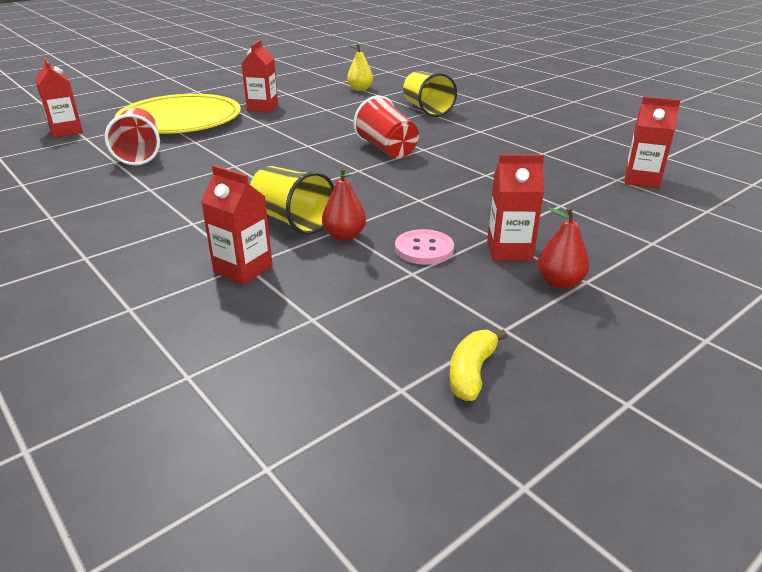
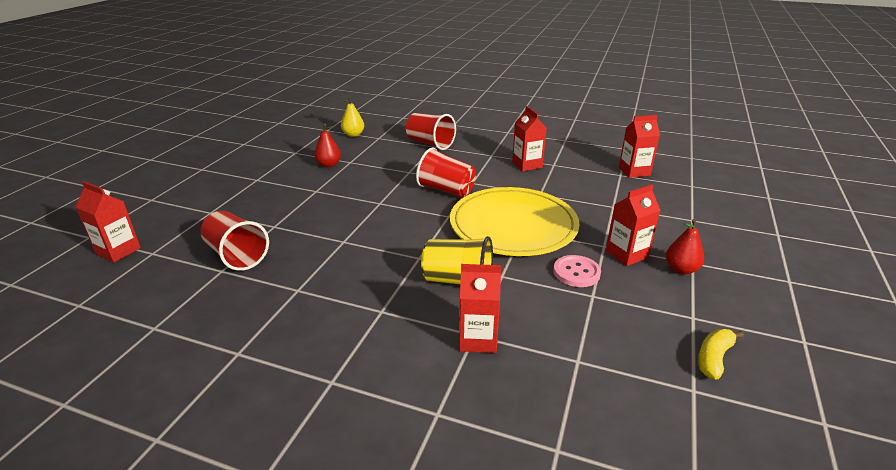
camera: 30 degrees left, 0 degrees up
yellow plate [115,94,241,134] -> yellow plate moved to [450,187,580,256]
red carton [242,40,278,112] -> red carton moved to [512,106,547,171]
red pear [322,167,366,241] -> red pear moved to [314,124,341,167]
yellow cup [403,71,457,117] -> red cup [406,113,456,150]
yellow banana [449,330,507,401] -> yellow banana turned 45 degrees clockwise [698,329,744,380]

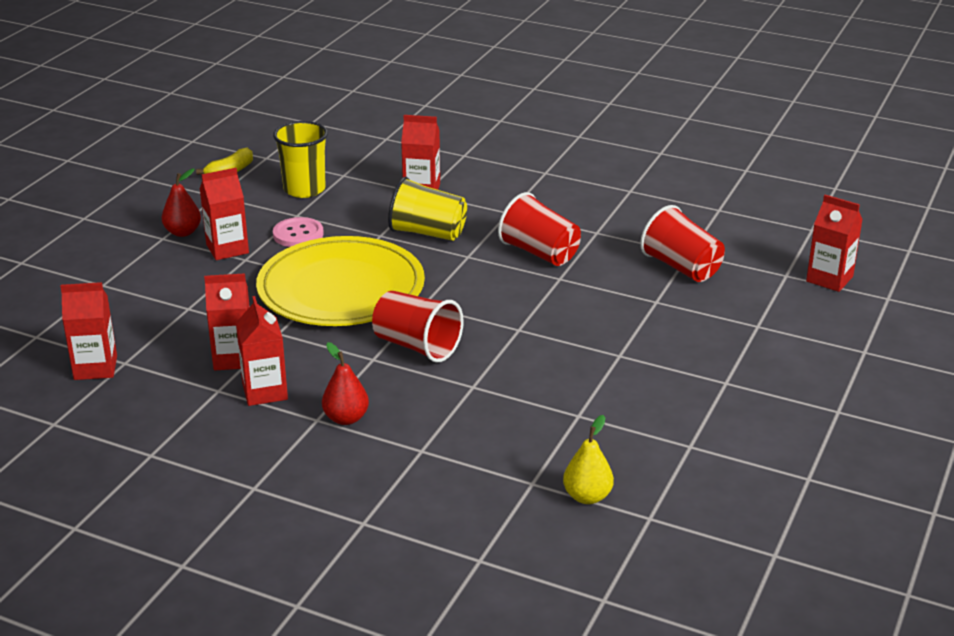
camera: 175 degrees left, 0 degrees up
red pear [314,124,341,167] -> red pear moved to [322,342,369,425]
red cup [406,113,456,150] -> red cup moved to [498,192,581,266]
none -> red carton [204,273,250,370]
none -> yellow cup [273,121,328,198]

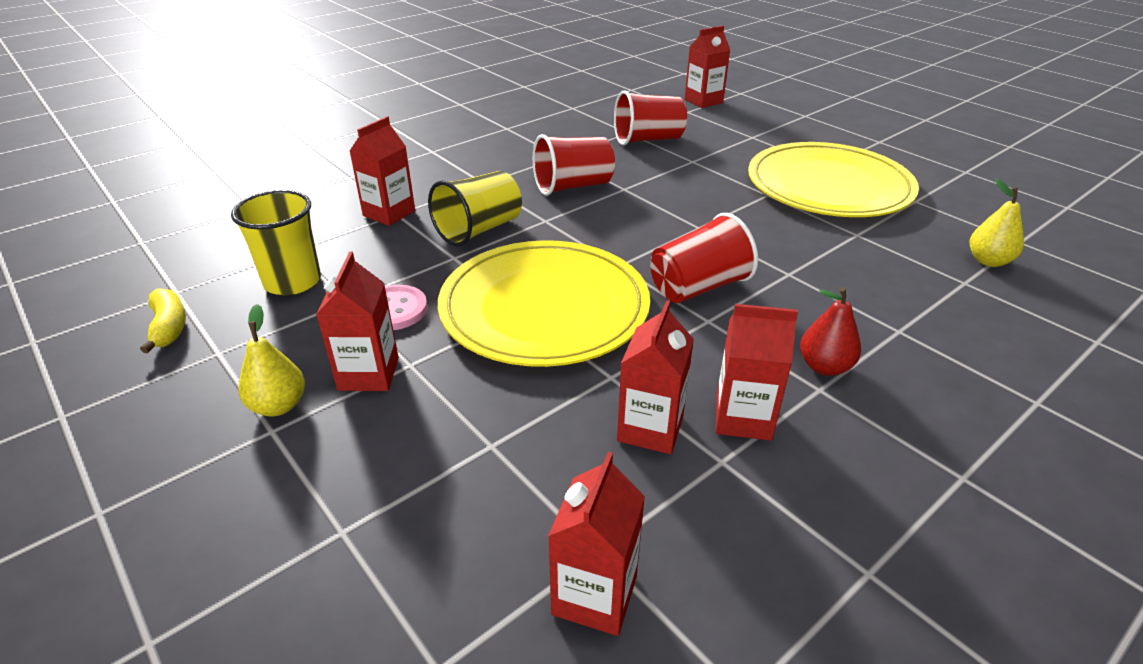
camera: 65 degrees left, 5 degrees up
red pear [162,168,201,237] -> yellow pear [239,304,305,417]
none -> yellow plate [748,142,919,217]

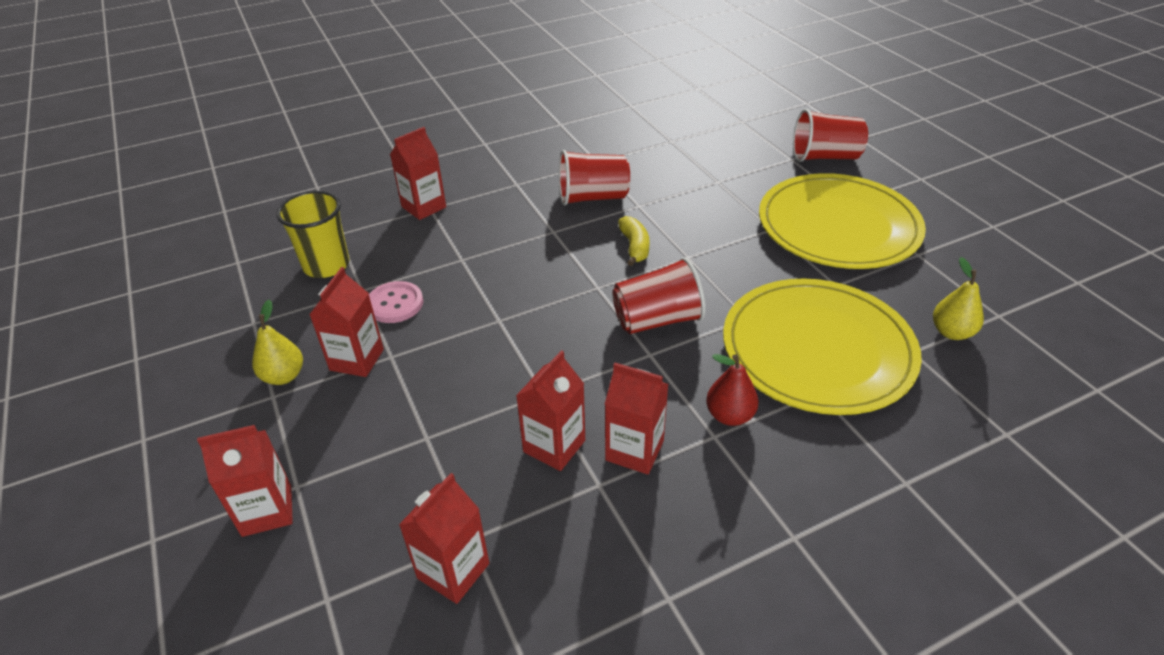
camera: 15 degrees right, 5 degrees up
yellow banana [140,288,186,354] -> yellow banana moved to [618,216,650,266]
yellow cup [428,171,522,246] -> none
yellow plate [438,240,650,367] -> yellow plate moved to [723,278,922,415]
red cup [614,90,687,145] -> red cup moved to [793,109,868,162]
red carton [685,26,730,108] -> red carton moved to [197,425,293,537]

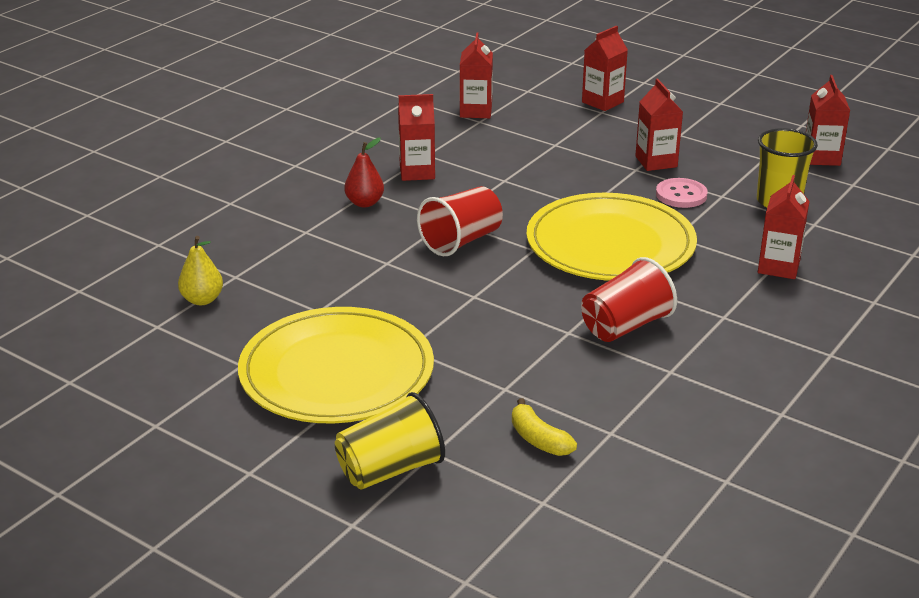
camera: 150 degrees right, 10 degrees down
yellow pear [252,300,303,385] -> none
red carton [516,350,585,471] -> red carton moved to [806,75,850,166]
yellow banana [618,216,650,266] -> yellow banana moved to [512,398,577,456]
yellow plate [723,278,922,415] -> yellow plate moved to [526,193,697,281]
red cup [793,109,868,162] -> yellow cup [335,392,445,489]

